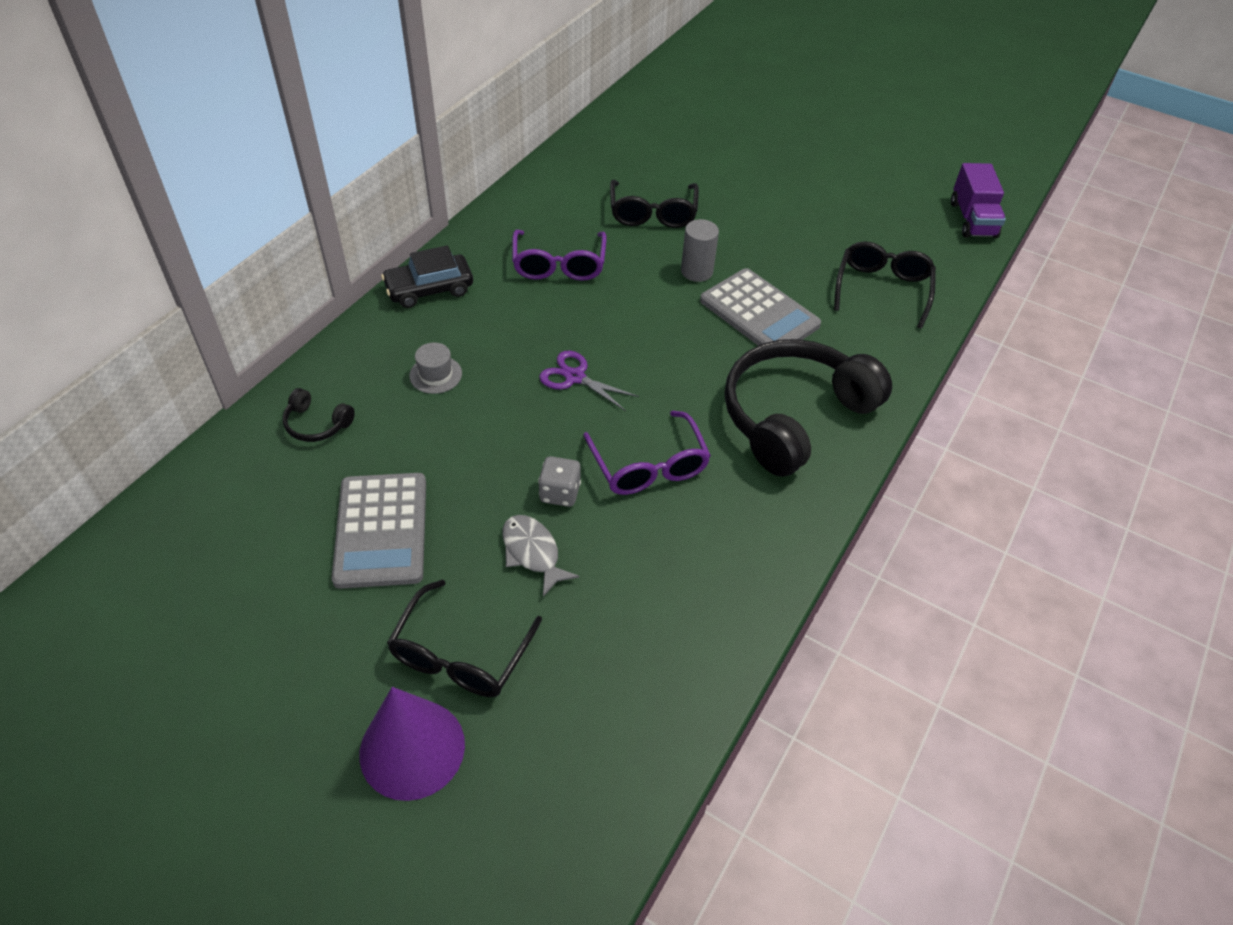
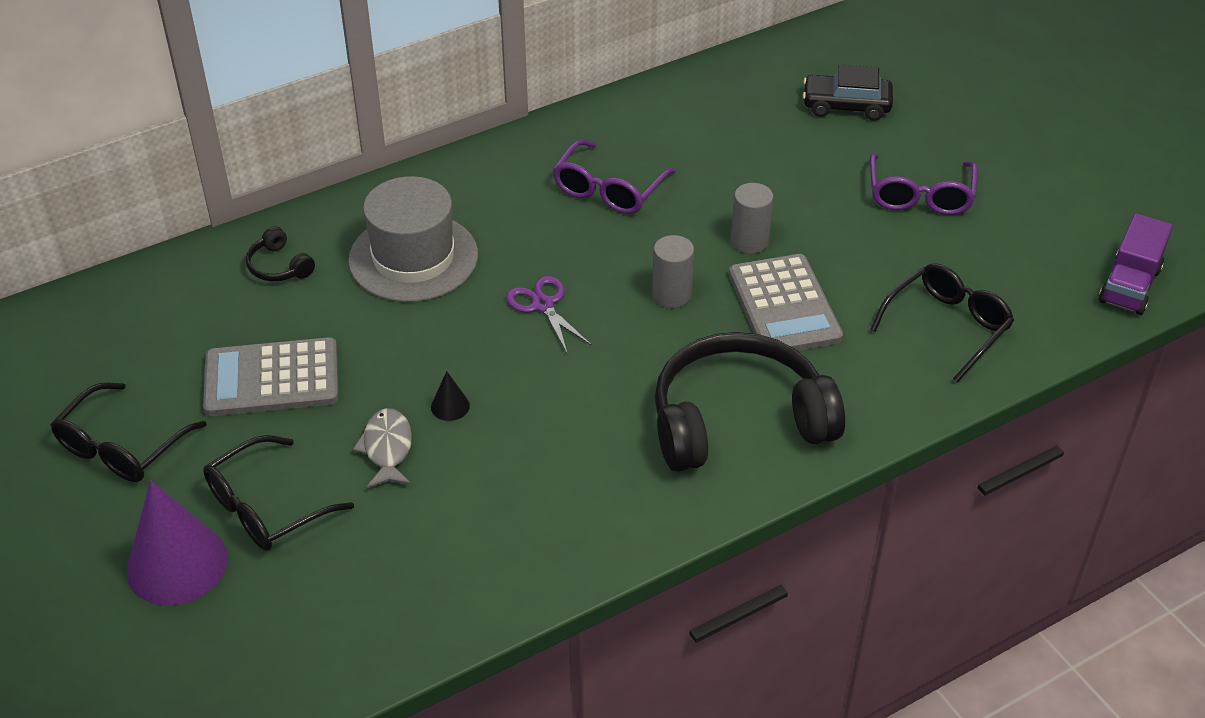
camera: 30 degrees right, 5 degrees down
grey calculator [331,473,426,589] -> grey calculator turned 60 degrees clockwise [203,337,339,416]
black car [381,245,473,308] -> black car moved to [803,64,893,121]
grey hat [409,342,462,394] -> grey hat [348,176,478,302], size x2.33
grey dice [538,456,581,507] -> black cone [431,371,470,421]
purple glasses [583,411,711,495] -> purple glasses moved to [870,153,978,215]
black glasses [610,180,699,228] -> black glasses moved to [51,383,207,482]
none -> grey cylinder [652,235,694,308]

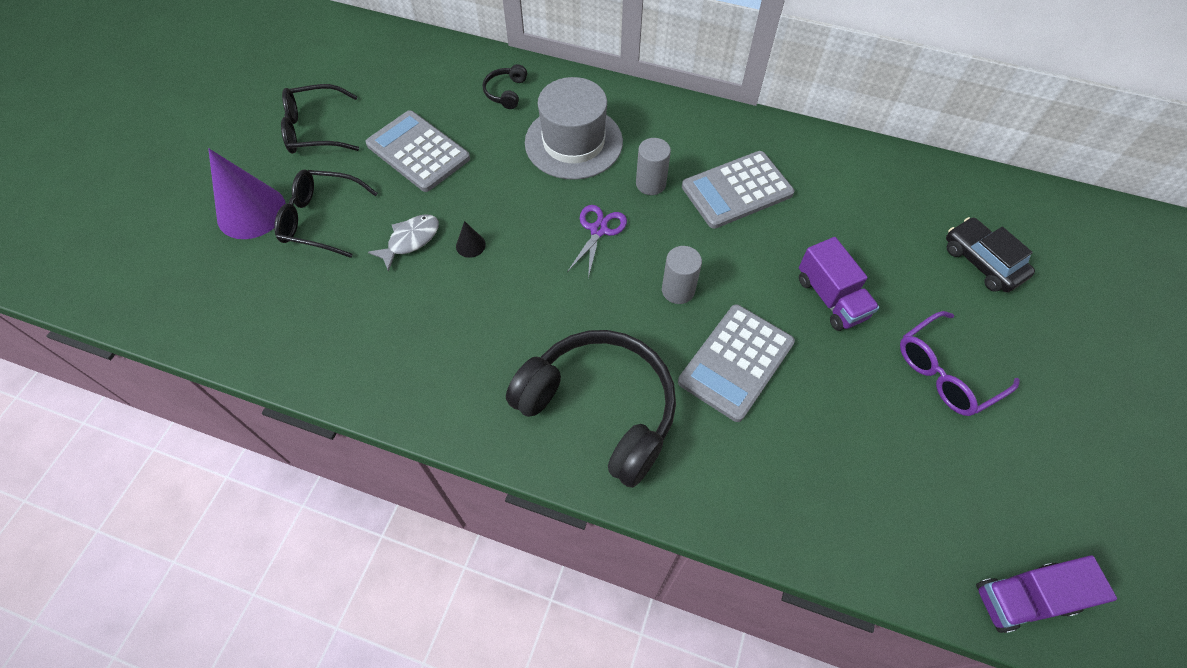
camera: 50 degrees right, 15 degrees up
purple glasses [553,139,676,214] -> grey calculator [682,151,794,229]
grey cylinder [731,183,774,254] -> grey cylinder moved to [636,138,671,195]
black glasses [870,263,1014,382] -> none
none -> purple truck [799,237,879,331]

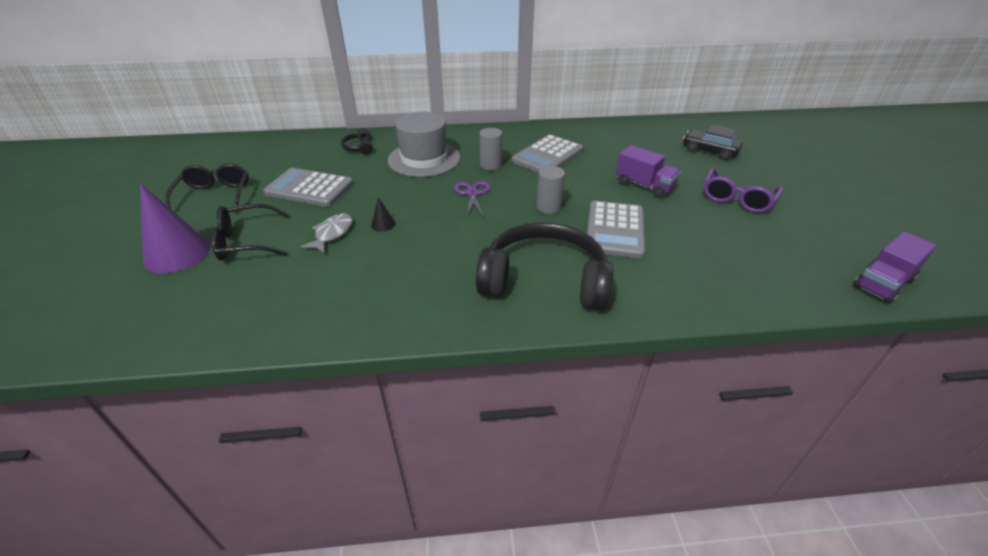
camera: 25 degrees left, 20 degrees down
black glasses [281,84,359,154] -> black glasses turned 120 degrees clockwise [165,163,249,213]

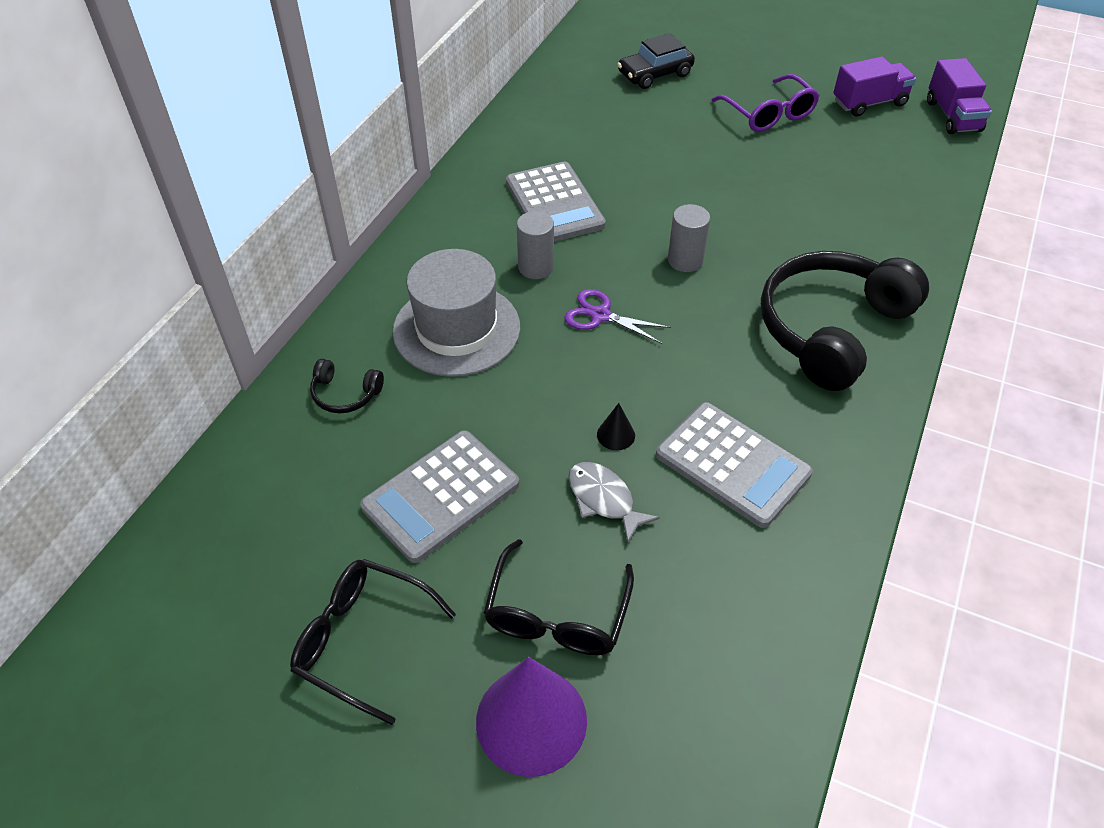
camera: 60 degrees left, 10 degrees up
grey calculator [587,201,645,258] -> grey calculator moved to [656,402,813,528]
purple truck [616,145,681,198] -> purple truck moved to [833,56,916,117]

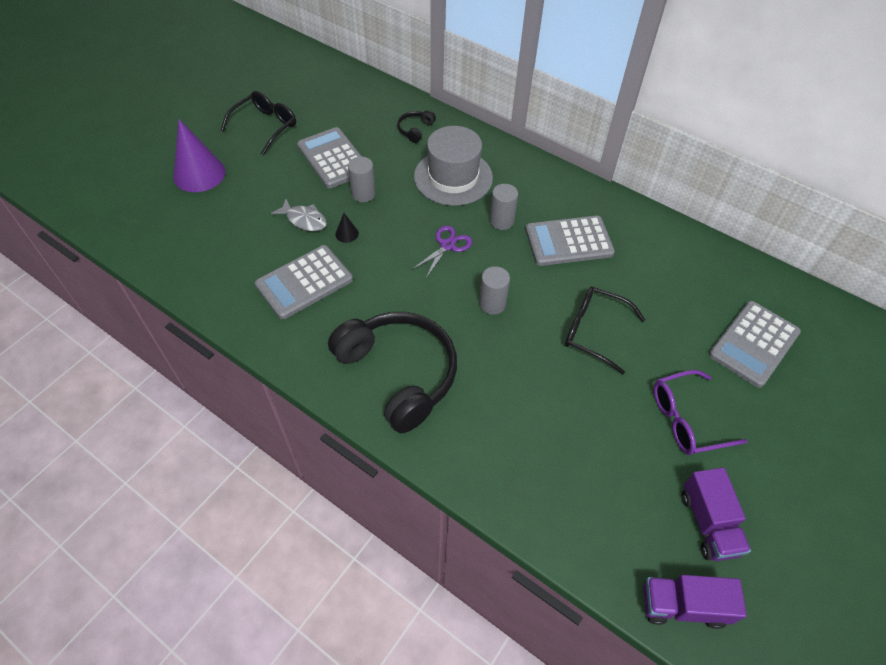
camera: 100 degrees right, 5 degrees up
black glasses [483,539,634,655] -> black glasses moved to [565,286,645,374]
grey fish [568,462,660,543] -> grey fish turned 60 degrees clockwise [271,199,327,231]
black car [617,33,695,89] -> grey calculator [709,301,801,388]
none -> grey cylinder [348,157,376,202]

